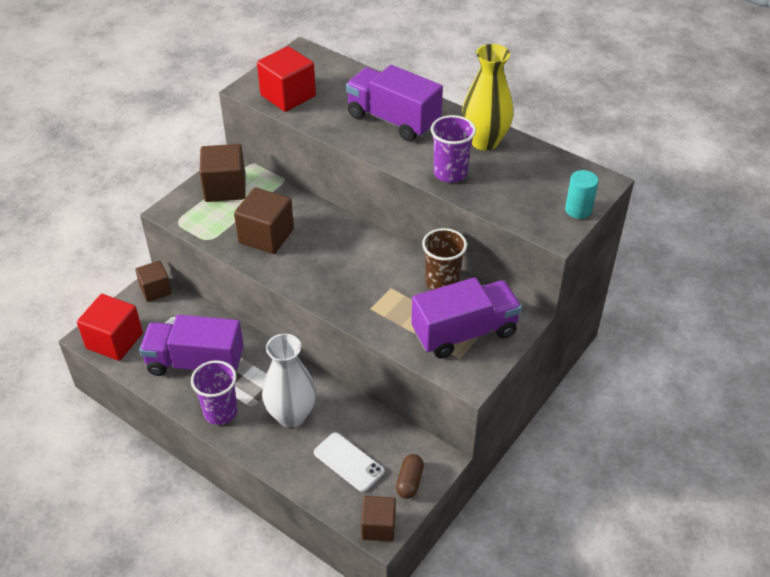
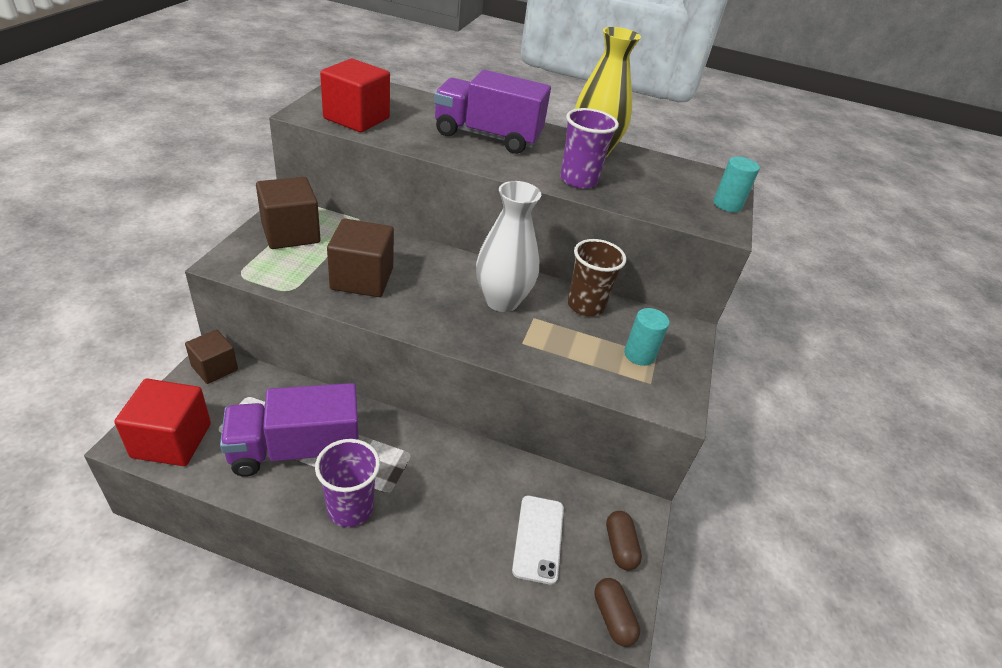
camera: 25 degrees left, 5 degrees down
white vase [262,334,316,428] -> white vase moved to [476,181,541,312]
white phone [314,432,384,492] -> white phone turned 75 degrees clockwise [512,496,564,585]
brown cube [361,496,396,541] -> brown capsule [594,578,640,647]
purple truck [411,277,522,359] -> turquoise cylinder [624,308,670,366]

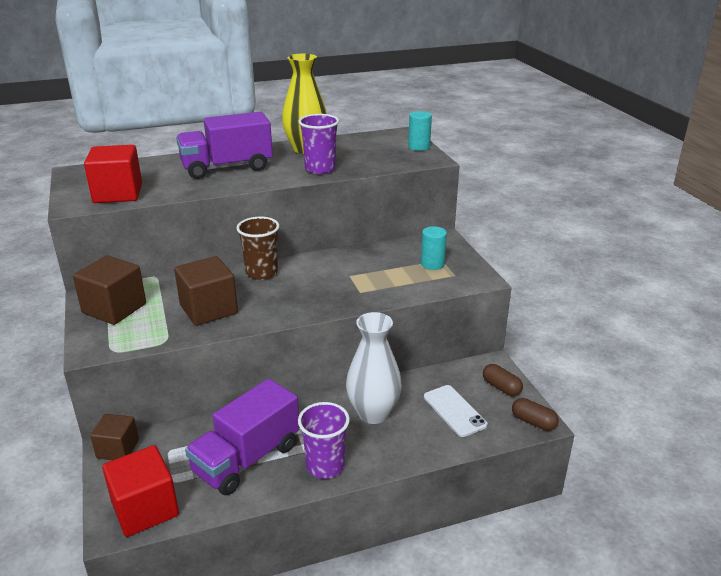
camera: 30 degrees left, 10 degrees down
white vase [476,181,541,312] -> white vase moved to [346,312,402,424]
brown cup [568,239,626,316] -> brown cup moved to [236,217,280,280]

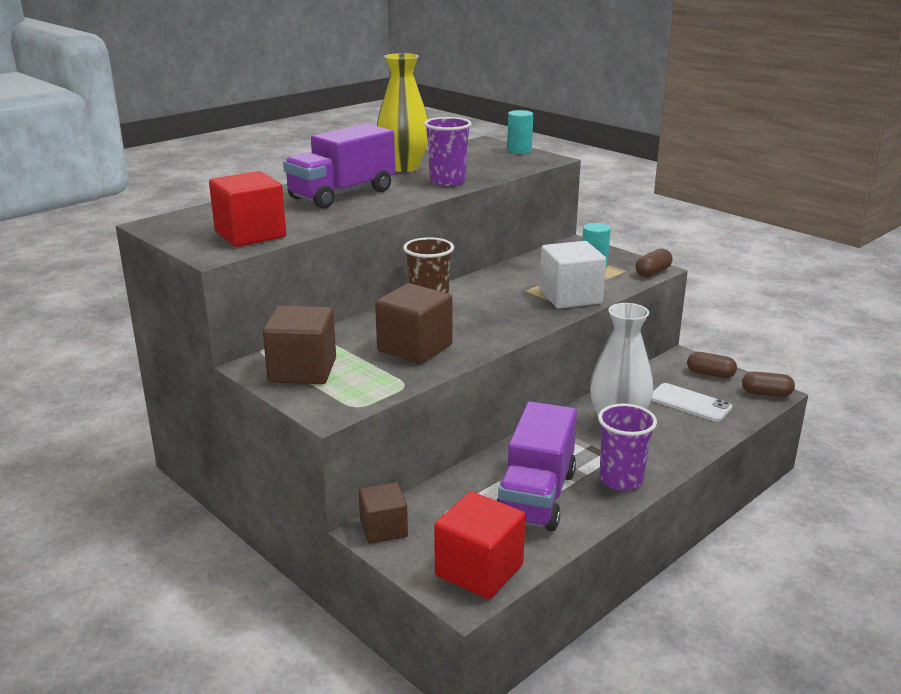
camera: 25 degrees left, 5 degrees down
none -> white cube [540,241,606,309]
none -> brown capsule [636,249,672,277]

